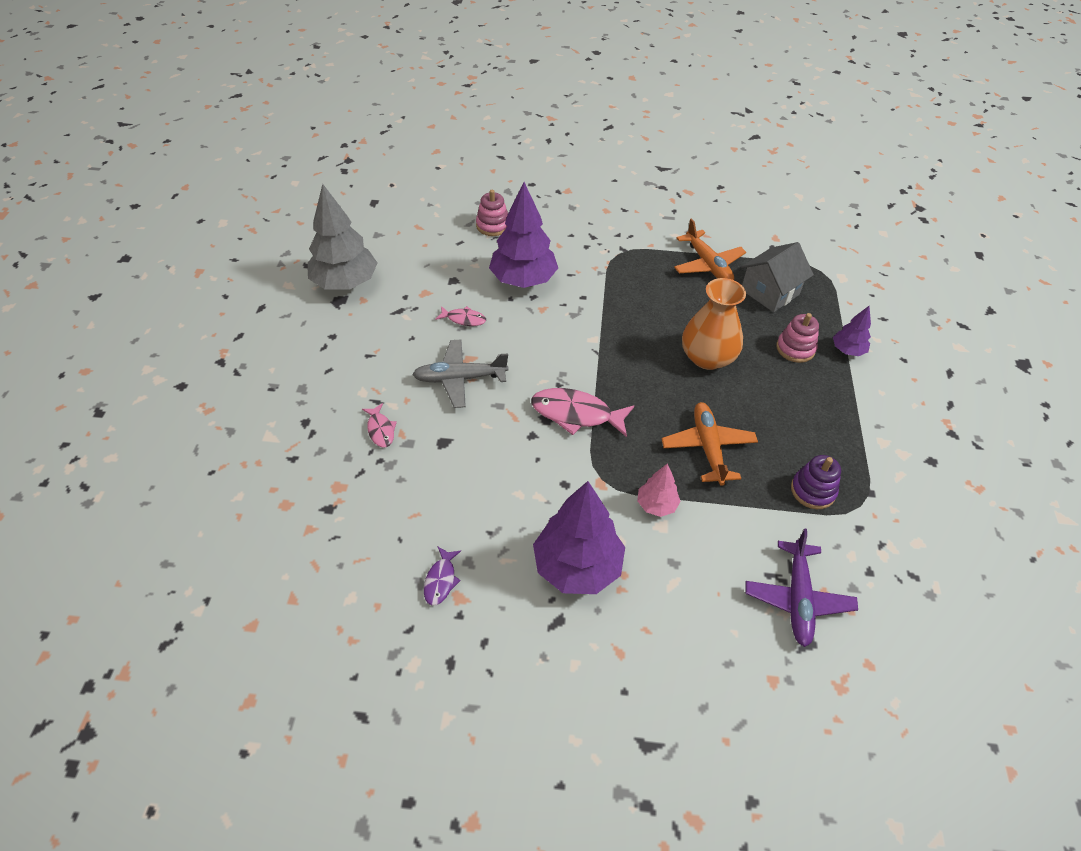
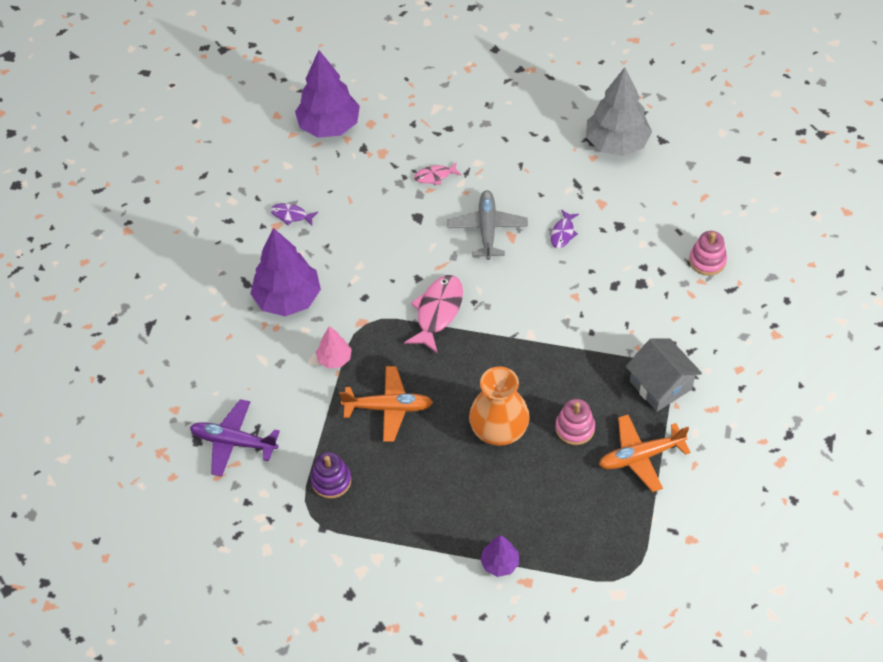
camera: 100 degrees right, 5 degrees up
pink fish [435,306,486,326] -> purple fish [551,210,579,248]
purple tree [489,182,558,288] -> purple tree moved to [295,50,360,138]
grey house [741,242,814,312] -> grey house moved to [626,339,702,412]
pink stacking toy [776,313,819,363] -> pink stacking toy moved to [555,399,595,445]

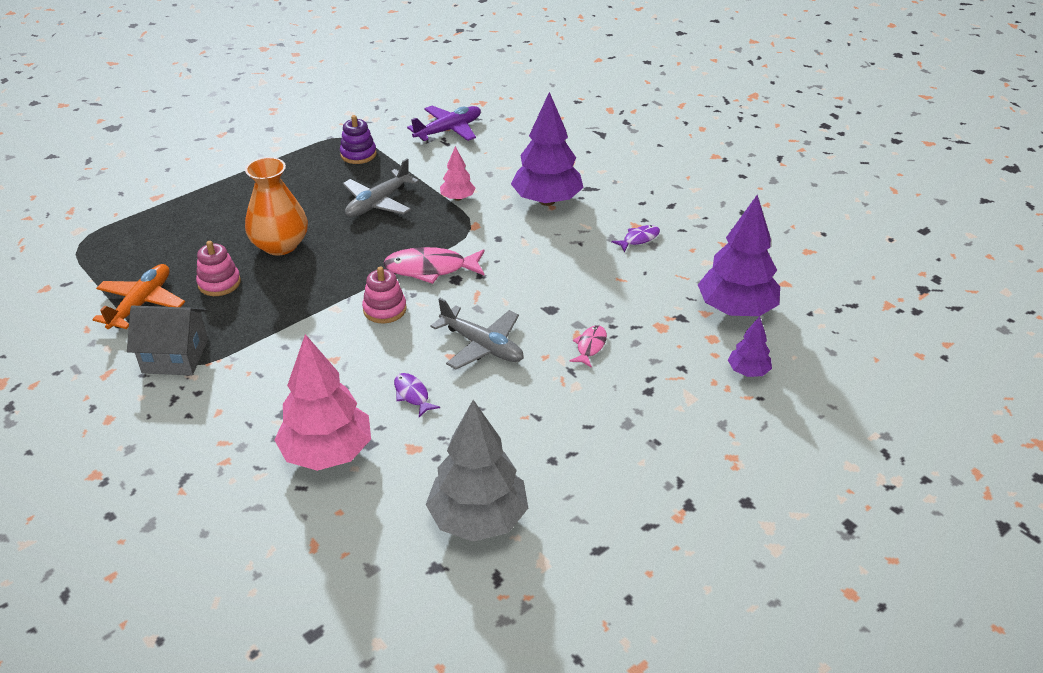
camera: 125 degrees right, 15 degrees down
orange plane [339,366,433,442] -> grey plane [343,158,419,217]
pink fish [404,275,463,354] -> pink fish turned 120 degrees clockwise [383,247,485,284]
purple tree [480,535,519,577] -> purple tree moved to [728,316,772,377]
pink stacking toy [689,231,727,276] -> pink stacking toy moved to [362,266,407,323]
none -> pink tree [274,334,371,471]

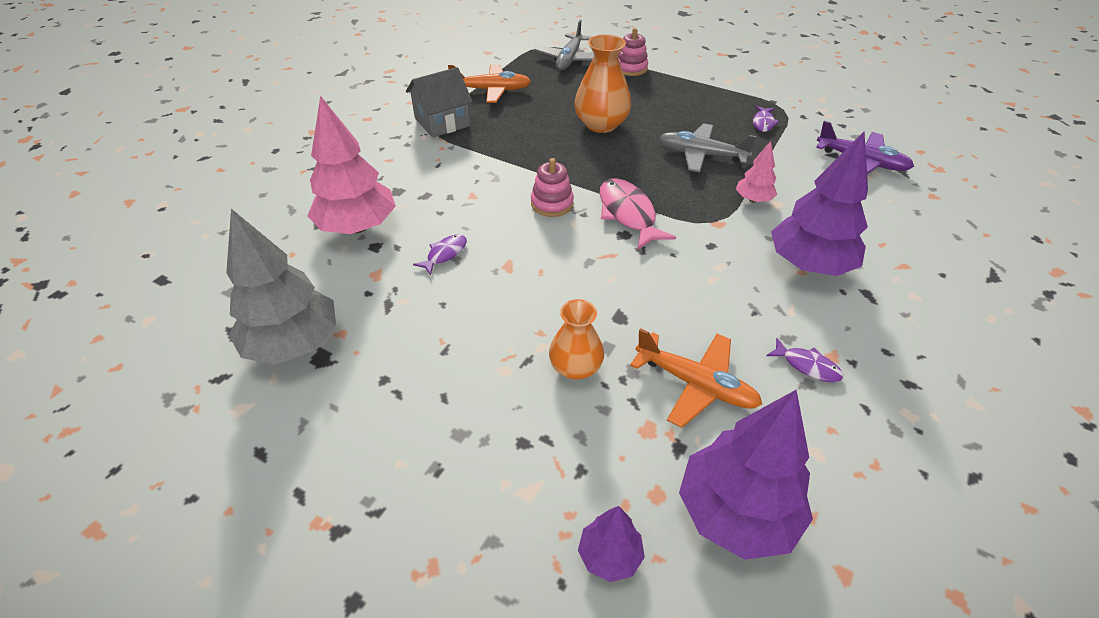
camera: 70 degrees right, 5 degrees up
grey house [127,306,208,375] -> grey house turned 75 degrees clockwise [406,67,473,138]
pink stacking toy [196,241,241,296] -> pink stacking toy moved to [618,28,648,76]
purple stacking toy [340,115,376,164] -> purple fish [753,106,780,132]
grey plane [430,298,523,369] -> grey plane moved to [534,20,594,70]
pink fish [569,325,607,368] -> orange vase [549,299,604,379]
none -> orange plane [630,328,762,428]

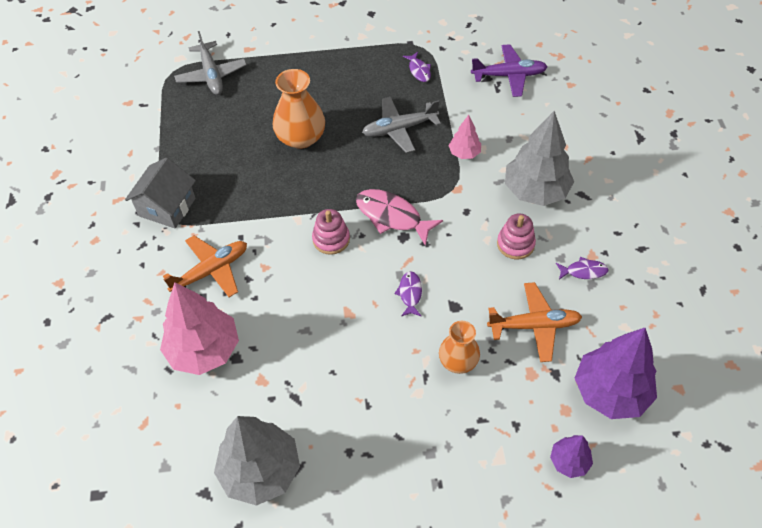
camera: 35 degrees left, 10 degrees up
purple fish [413,234,467,275] -> purple fish moved to [395,271,422,316]
orange plane [448,64,531,103] -> orange plane moved to [163,235,247,297]
pink stacking toy [618,28,648,76] -> pink stacking toy moved to [497,213,536,259]
purple tree [771,132,868,276] -> grey tree [505,111,574,206]

